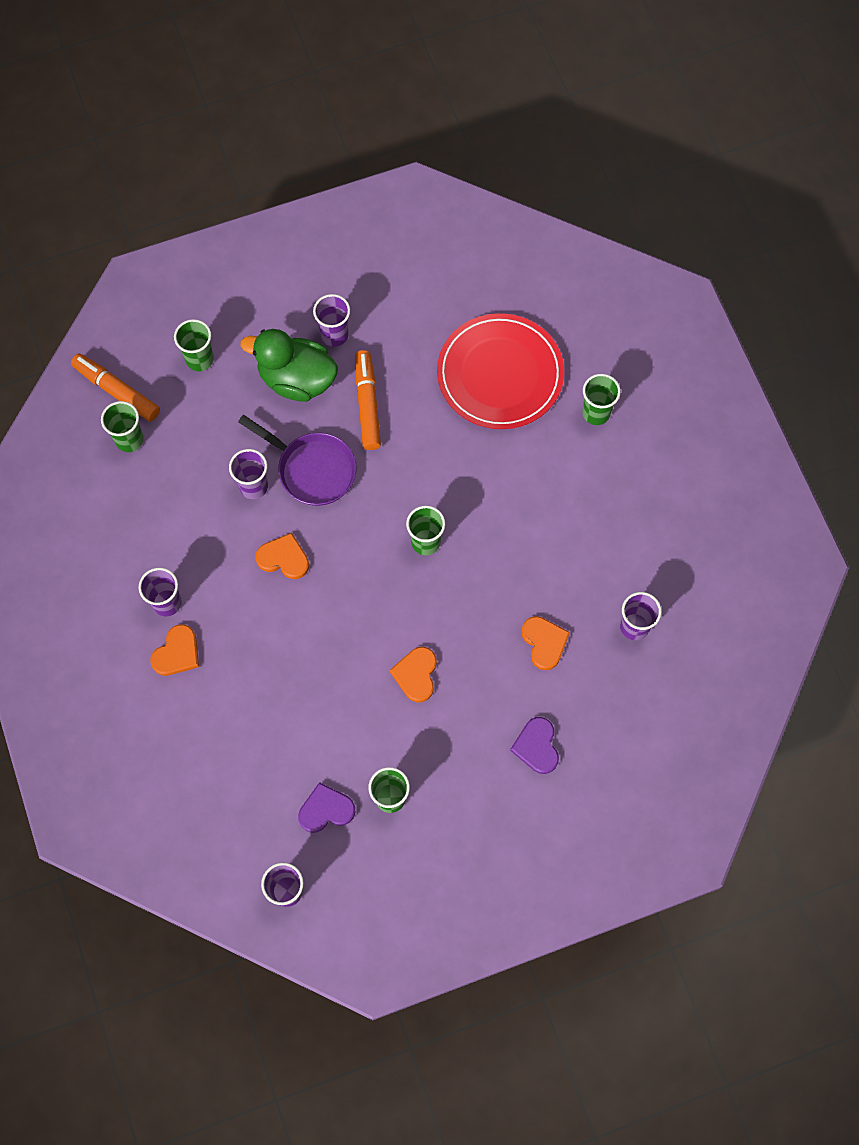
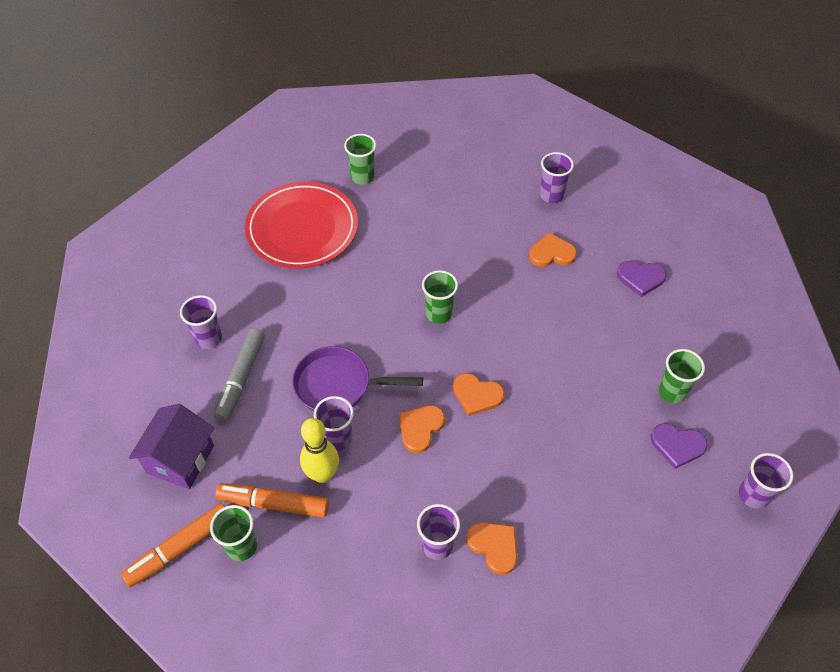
camera: 75 degrees left, 15 degrees down
green cup [174,319,214,371] -> purple house [129,404,214,489]
purple pan [238,415,356,506] -> purple pan turned 135 degrees counterclockwise [292,346,423,411]
green duck [240,329,338,402] -> grey marker [214,328,265,422]
purple heart [298,782,356,833] -> purple heart turned 75 degrees counterclockwise [651,423,708,469]
orange marker [355,350,381,450] -> orange marker moved to [215,483,329,518]
orange heart [390,647,437,703] -> orange heart moved to [453,373,505,416]
none -> yellow bowling pin [300,418,339,483]

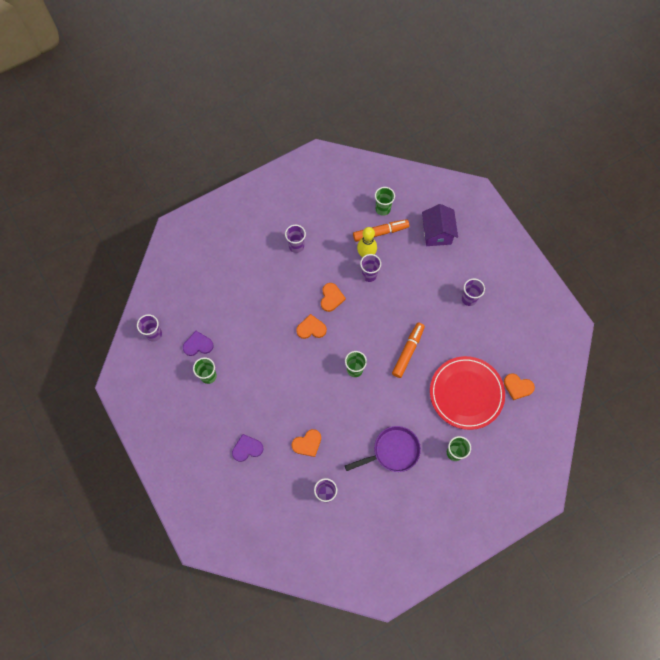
camera: 155 degrees right, 15 degrees up
orange marker [121,503,225,587] -> orange marker moved to [392,323,425,378]
grey marker [214,328,265,422] -> none
purple pan [292,346,423,411] -> purple pan moved to [345,426,421,472]
orange heart [466,522,518,575] -> orange heart moved to [504,373,535,400]

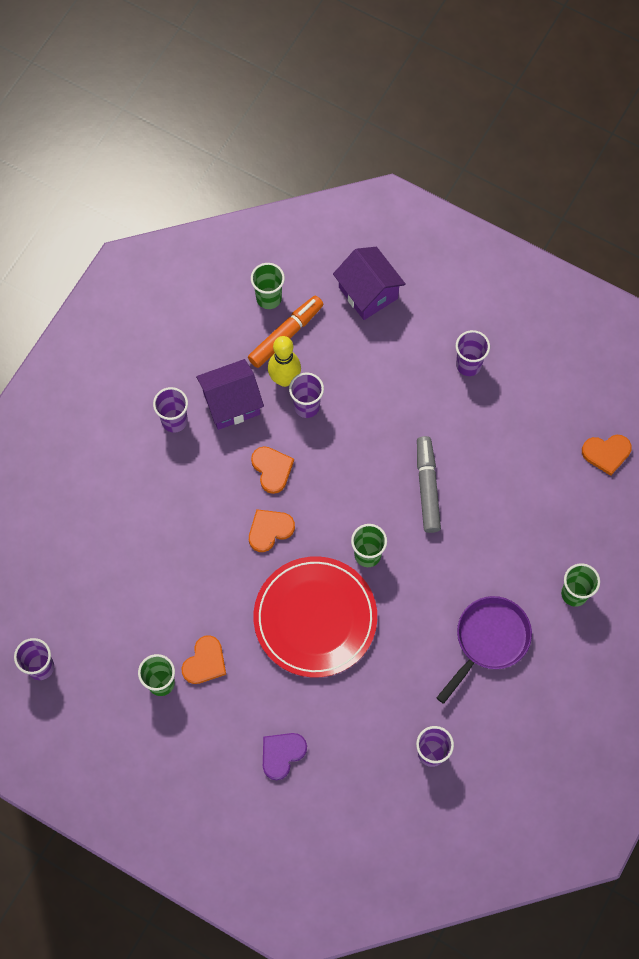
camera: 30 degrees left, 0 degrees up
purple heart [183,331,214,356] -> none
orange heart [292,429,321,457] -> orange heart moved to [182,635,226,684]
orange marker [392,323,425,378] -> grey marker [417,436,441,533]
red plate [430,356,505,430] -> red plate moved to [254,556,377,678]
none -> purple house [196,359,264,430]

